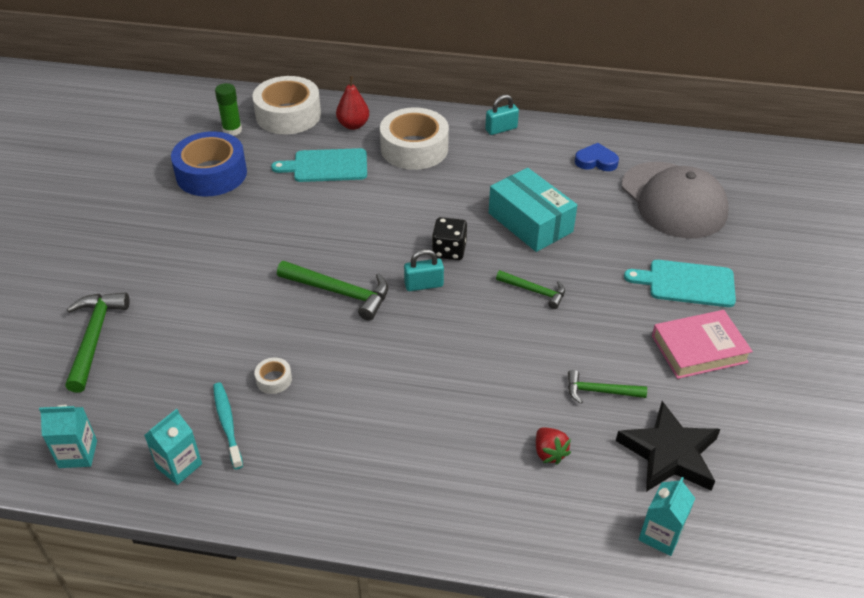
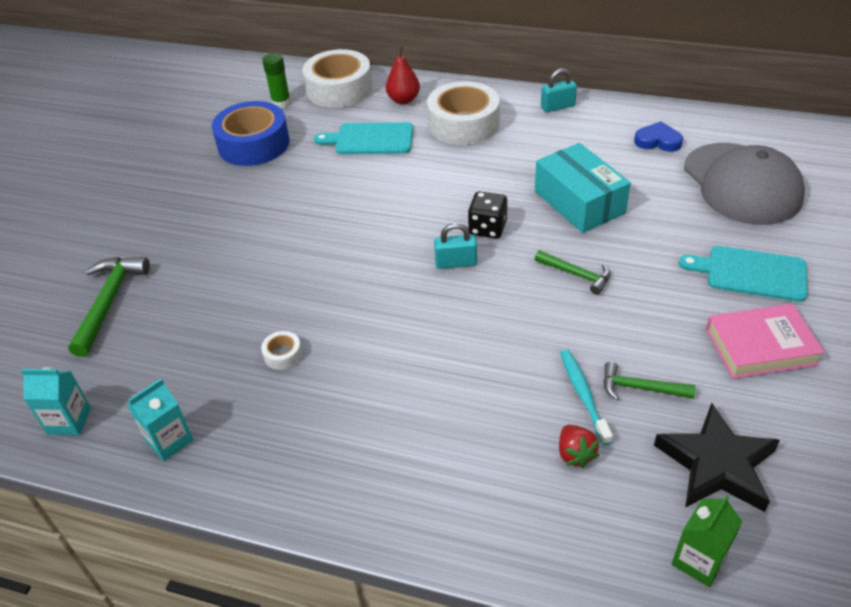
camera: 10 degrees right, 0 degrees up
turquoise toothbrush [213,383,243,469] -> turquoise toothbrush moved to [560,349,613,445]
green hammer [277,261,388,321] -> none
turquoise carton [639,477,695,556] -> green carton [672,495,742,587]

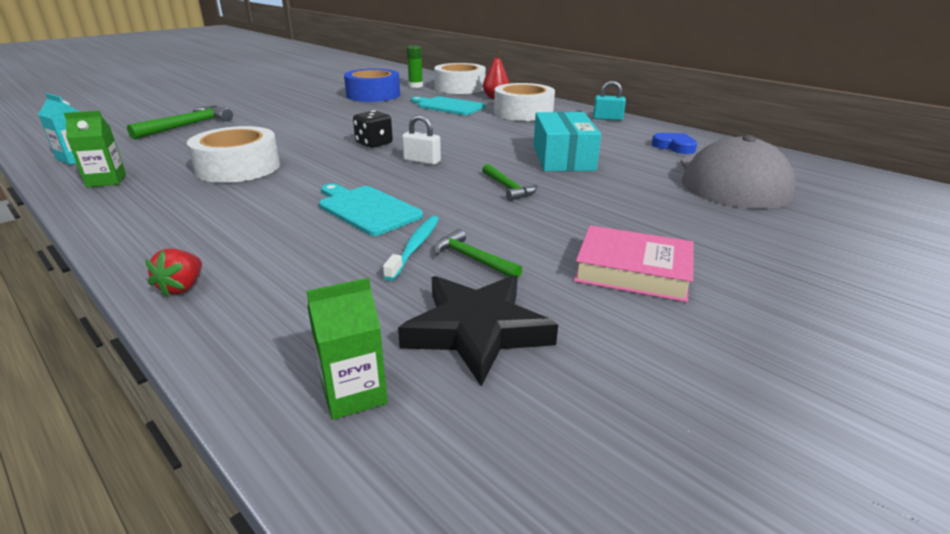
camera: 25 degrees right, 15 degrees down
turquoise carton [127,379,193,461] -> green carton [64,111,126,187]
white tape [261,331,302,370] -> white tape [187,126,280,183], size x2.46
turquoise padlock [434,223,477,269] -> white padlock [402,115,441,165]
black dice [468,191,507,238] -> black dice moved to [353,110,393,148]
red strawberry [559,425,600,468] -> red strawberry moved to [145,249,202,298]
turquoise cutting board [679,246,808,302] -> turquoise cutting board moved to [319,183,423,236]

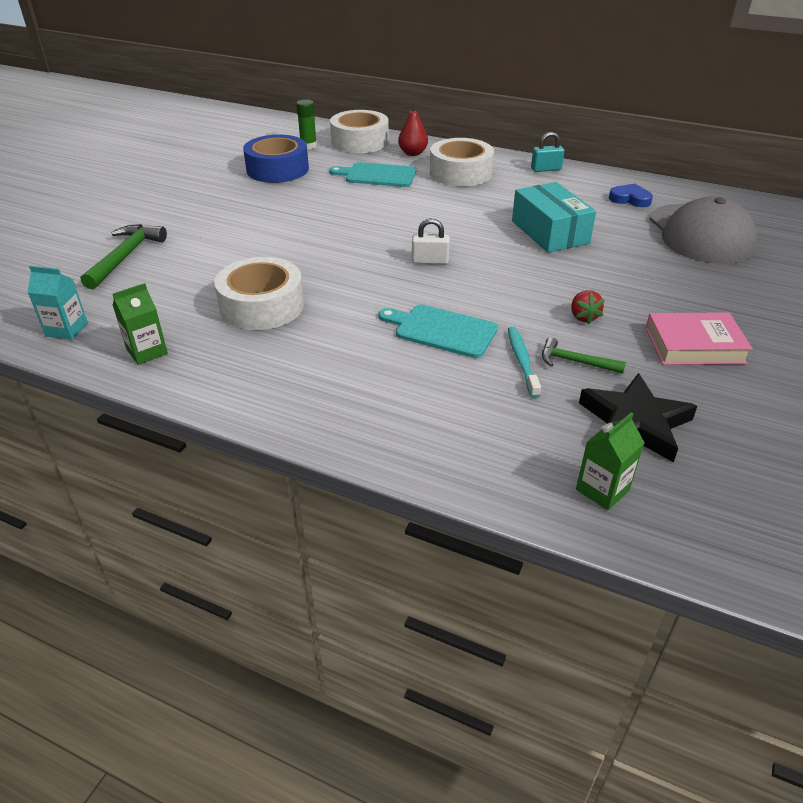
camera: 20 degrees left, 10 degrees up
red strawberry [145,249,202,298] -> red strawberry moved to [571,290,605,324]
black dice [353,110,393,148] -> none
green hammer [482,164,537,201] -> none

